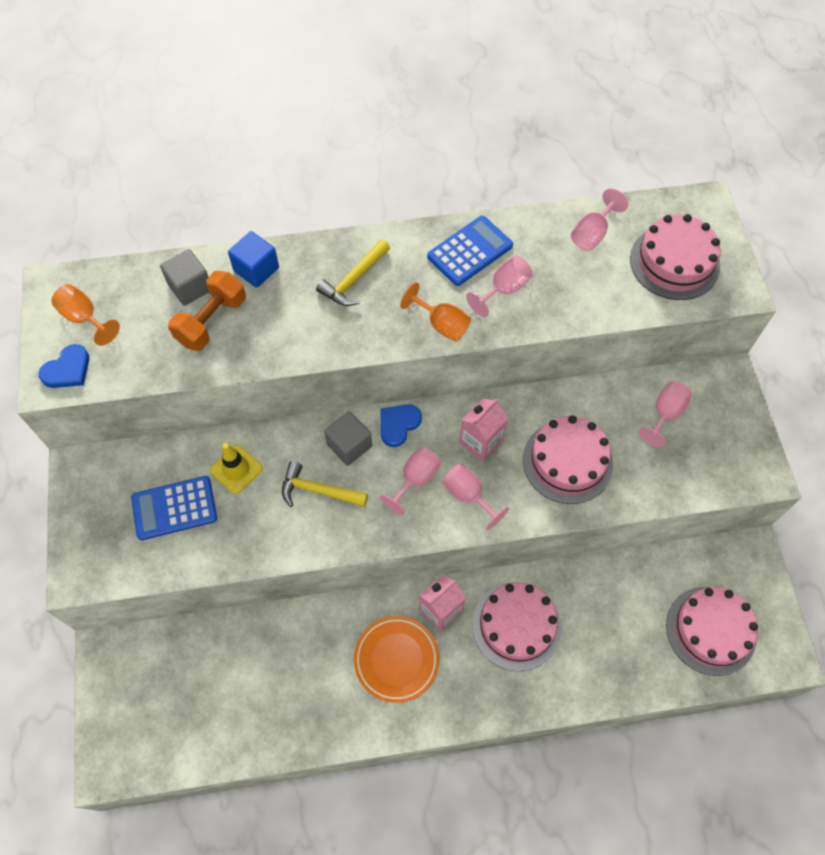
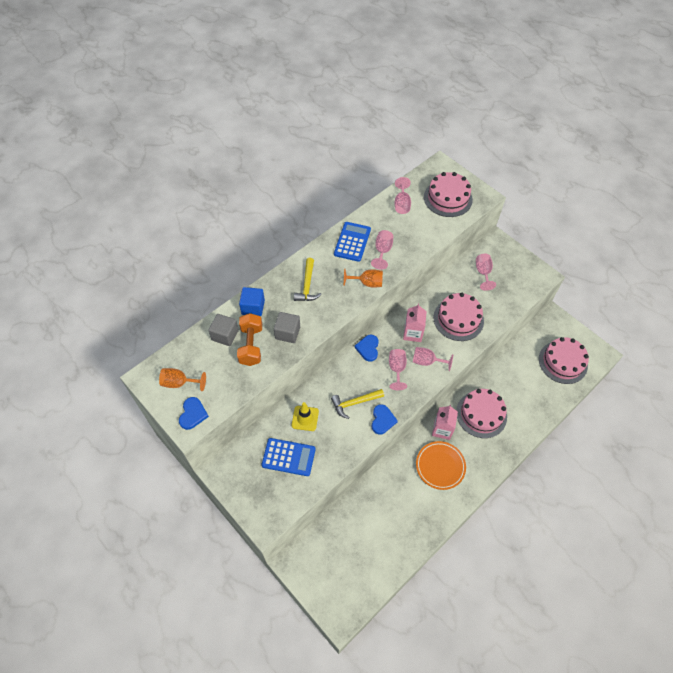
camera: 35 degrees left, 5 degrees down
blue calculator [131,476,217,540] -> blue calculator turned 120 degrees counterclockwise [262,438,316,476]
grey cube [324,411,372,466] -> grey cube moved to [274,312,300,343]
none -> blue heart [372,404,398,435]

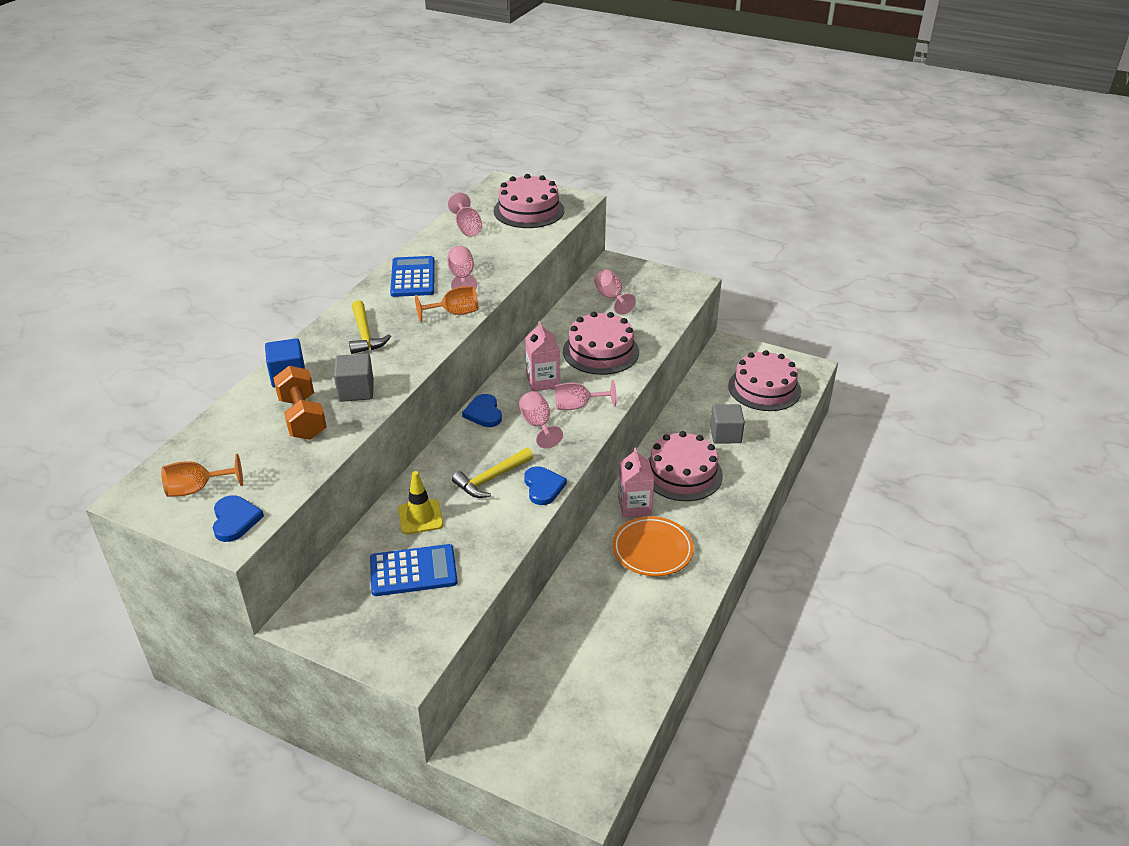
camera: 20 degrees left, 20 degrees down
grey cube [208,314,239,346] -> grey cube moved to [710,404,745,444]

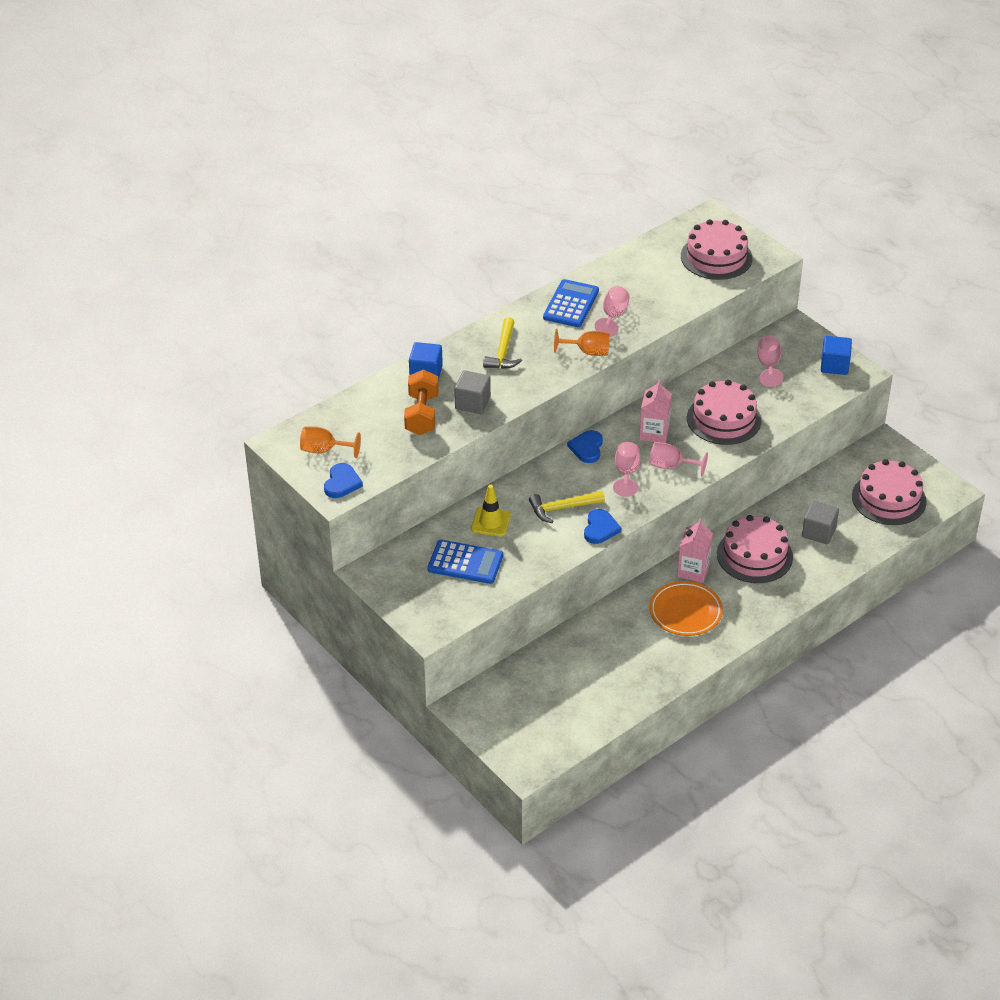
camera: 25 degrees right, 5 degrees up
pink goblet [448,193,482,237] -> none
none -> blue cube [821,336,852,375]

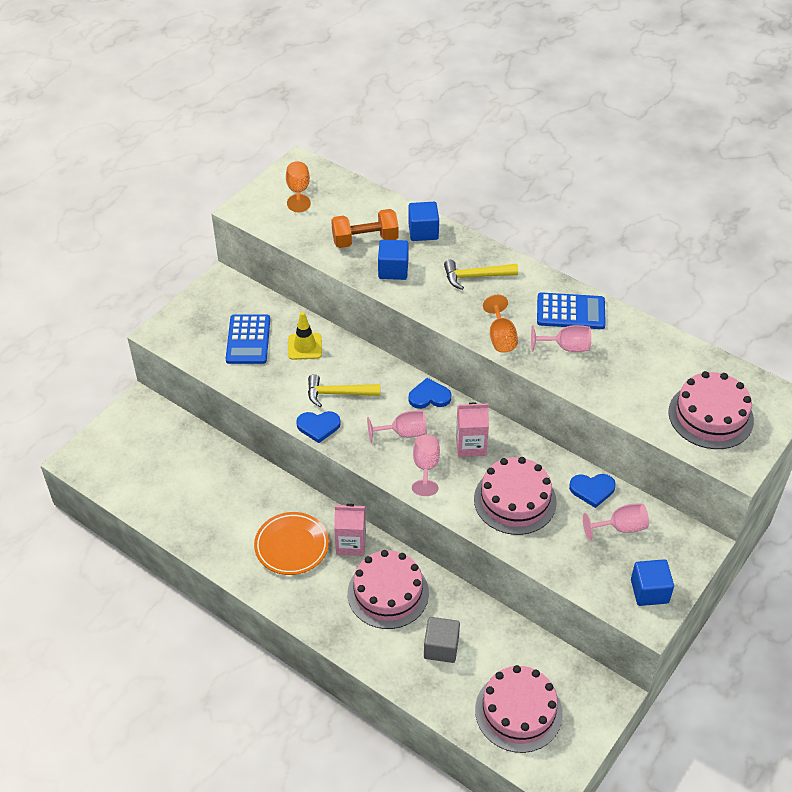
camera: 75 degrees right, 5 degrees up
blue heart [324,463,363,498] -> blue heart moved to [569,474,616,508]
grey cube [454,370,491,414] -> blue cube [378,240,409,280]
yellow hammer [529,491,605,523] -> yellow hammer turned 60 degrees counterclockwise [308,374,380,407]

